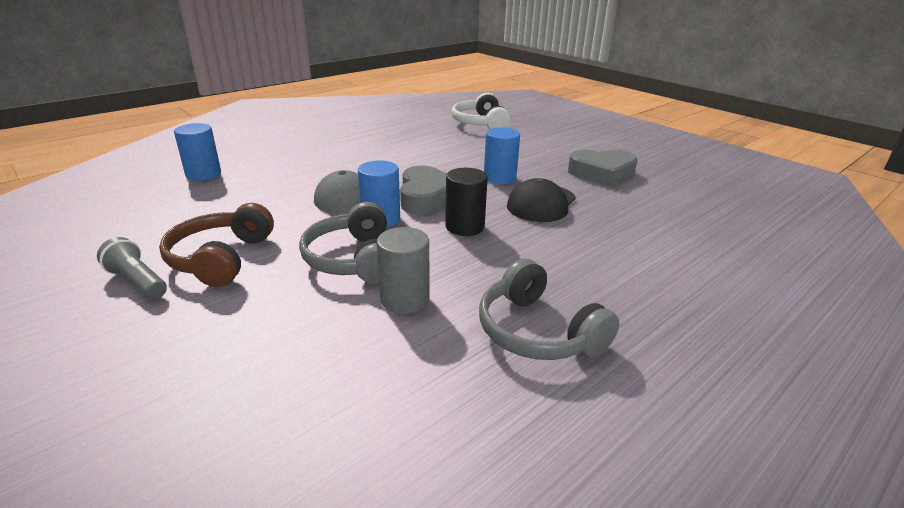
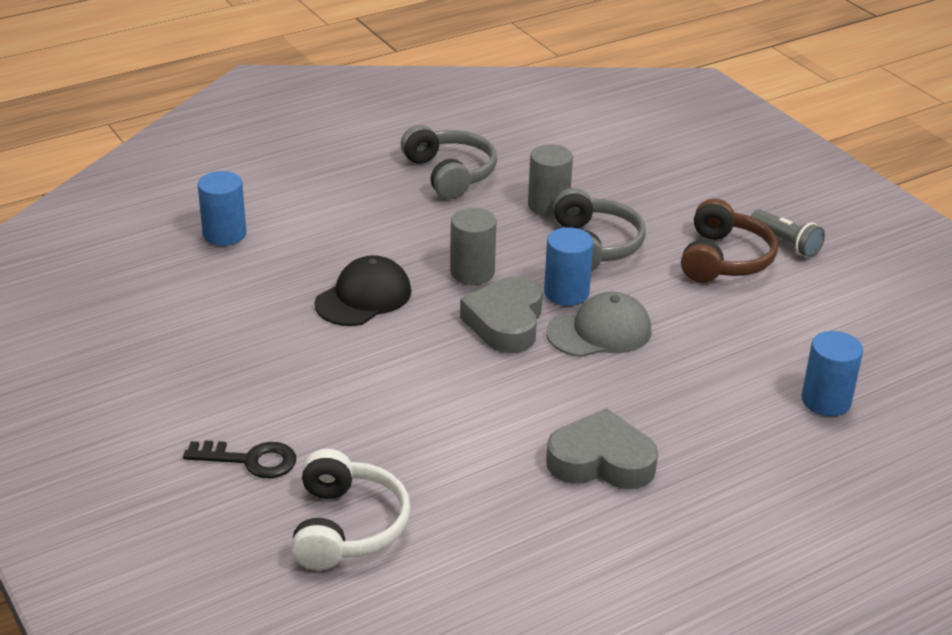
camera: 170 degrees left, 5 degrees up
black cylinder [445,168,488,236] -> grey cylinder [450,208,497,285]
blue cylinder [484,127,520,184] -> blue cylinder moved to [198,171,246,246]
grey heart [568,149,638,187] -> grey heart moved to [546,408,658,489]
none -> black key [183,440,296,478]

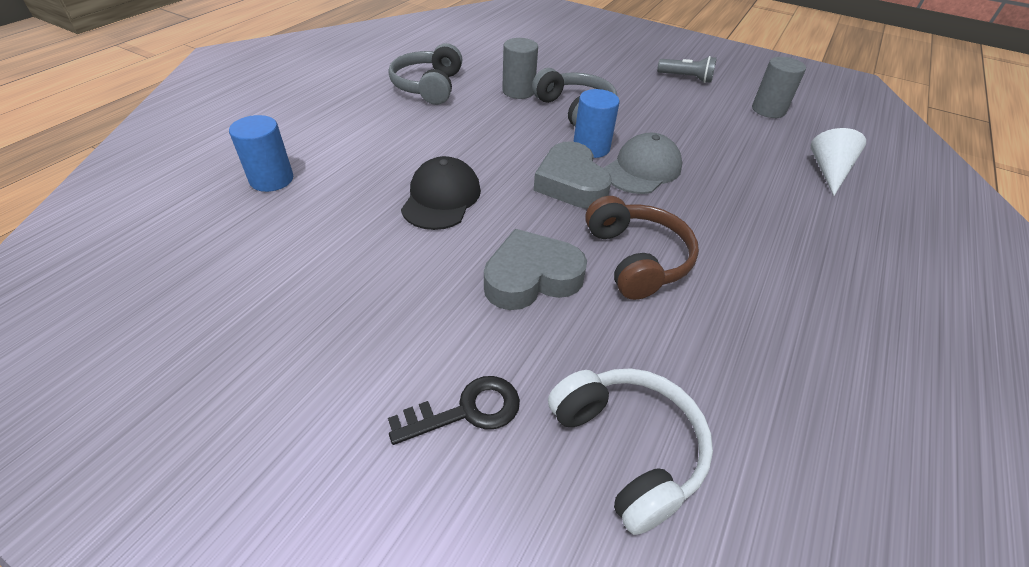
camera: 30 degrees left, 10 degrees up
grey headphones [401,125,497,199] -> grey headphones turned 120 degrees counterclockwise [389,43,462,105]
grey cylinder [450,208,497,285] -> grey cylinder moved to [752,57,806,118]
grey heart [546,408,658,489] -> grey heart moved to [484,229,587,310]
brown headphones [681,199,778,283] -> brown headphones moved to [585,196,699,300]
blue cylinder [802,331,863,416] -> white cone [811,128,866,196]

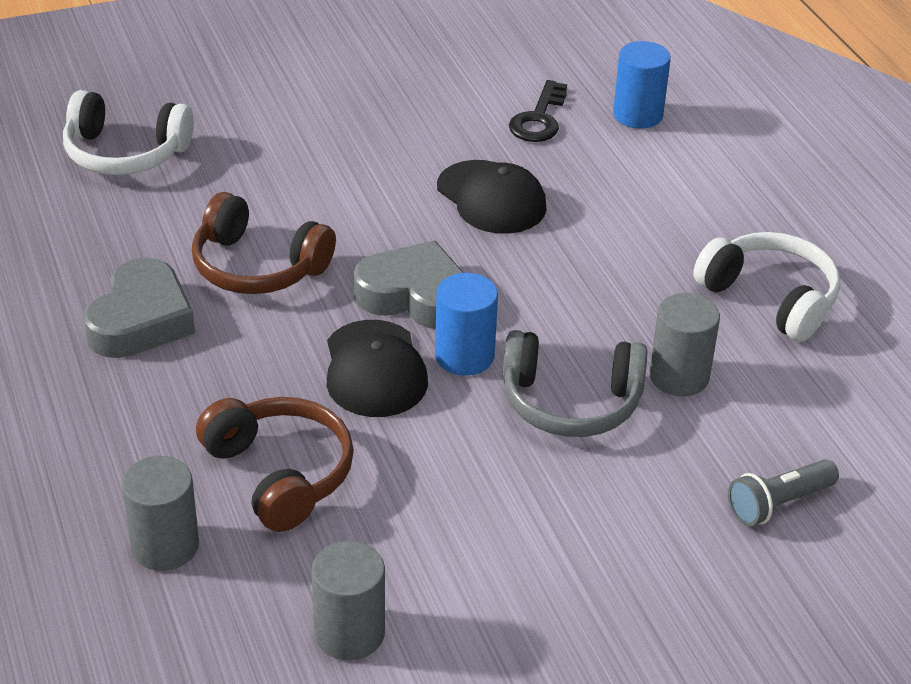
camera: 130 degrees right, 5 degrees down
black key [388,376,520,445] -> black key moved to [509,80,567,142]
grey headphones [389,43,462,105] -> white headphones [693,232,840,342]
grey heart [484,229,587,310] -> grey heart moved to [83,257,195,358]
grey cap [604,133,682,194] -> black cap [327,320,428,417]
grey flashlight [657,56,717,83] -> grey flashlight moved to [728,459,839,526]
white cone [811,128,866,196] -> grey cylinder [122,456,199,571]
none -> brown headphones [196,397,354,532]

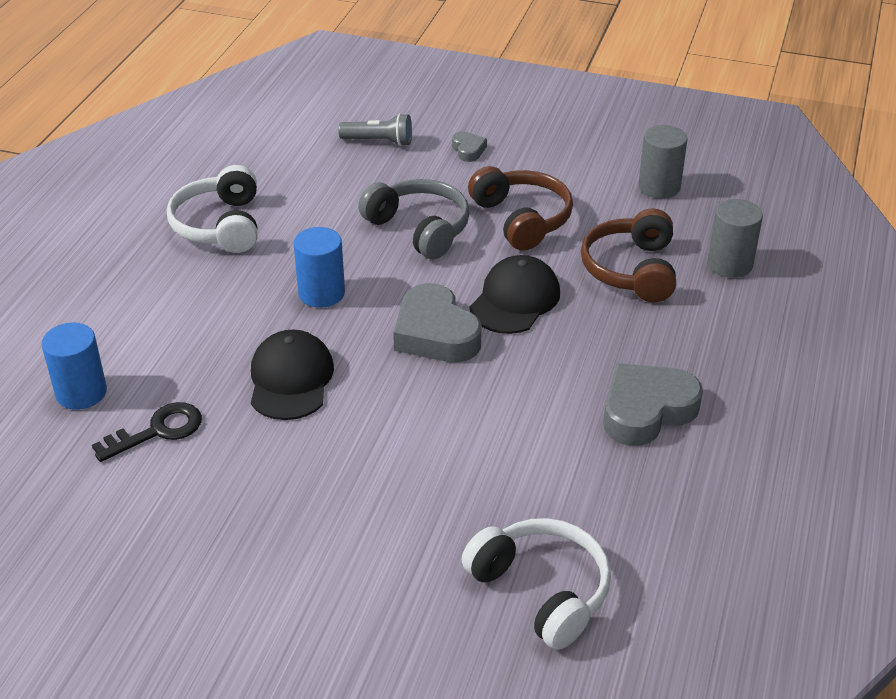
camera: 140 degrees left, 0 degrees up
brown headphones [192,192,336,294] -> brown headphones moved to [468,166,573,251]
blue cylinder [435,273,498,376] -> blue cylinder moved to [294,227,345,308]
grey cylinder [649,293,720,396] -> none
none -> grey heart [452,131,487,162]

